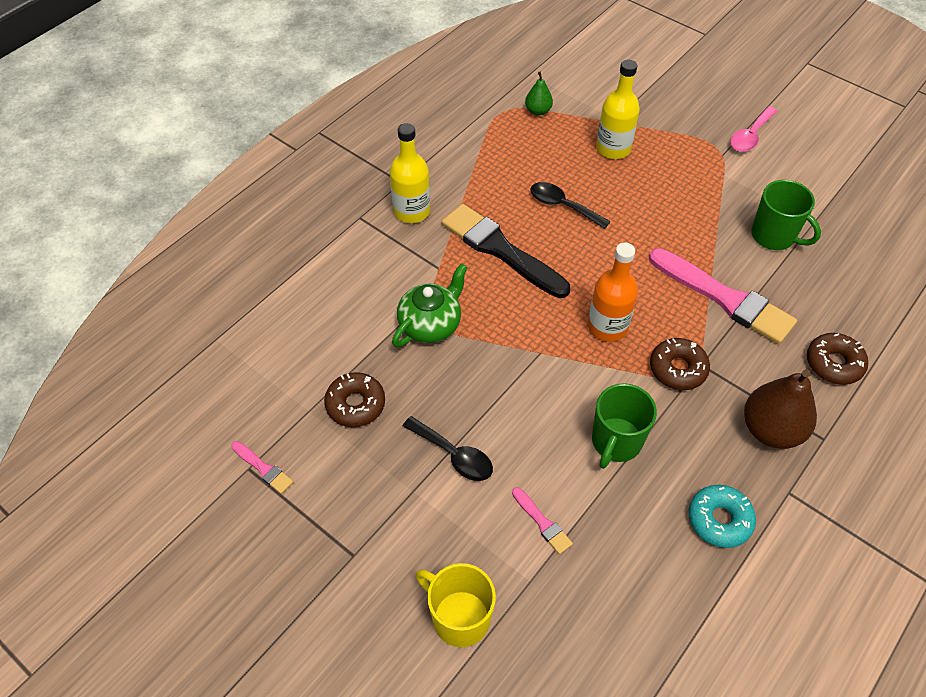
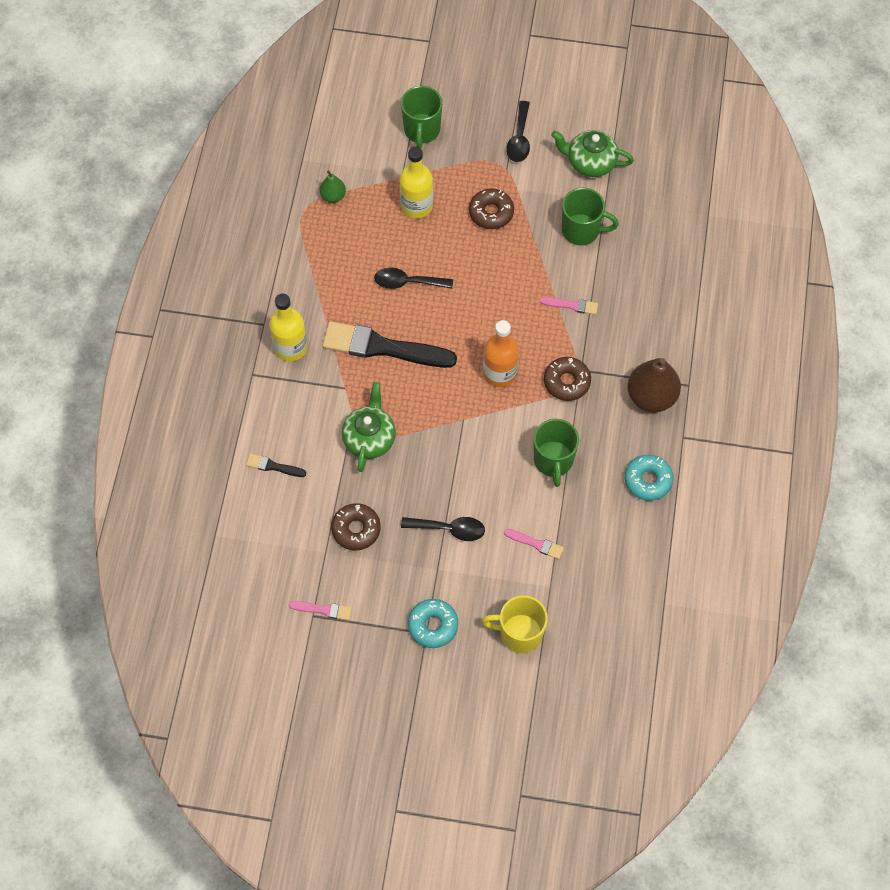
camera: 30 degrees left, 10 degrees up
pink brush [649,248,797,344] -> pink brush [540,297,598,315], size x0.44
pink spoon [730,106,778,152] -> black spoon [506,101,530,162]
brown donut [807,333,868,385] -> brown donut moved to [469,188,514,229]
none -> black brush [246,454,306,477]
none -> green mug [401,86,442,148]
none -> turquoise donut [408,599,458,648]
none -> green teapot [551,130,634,177]

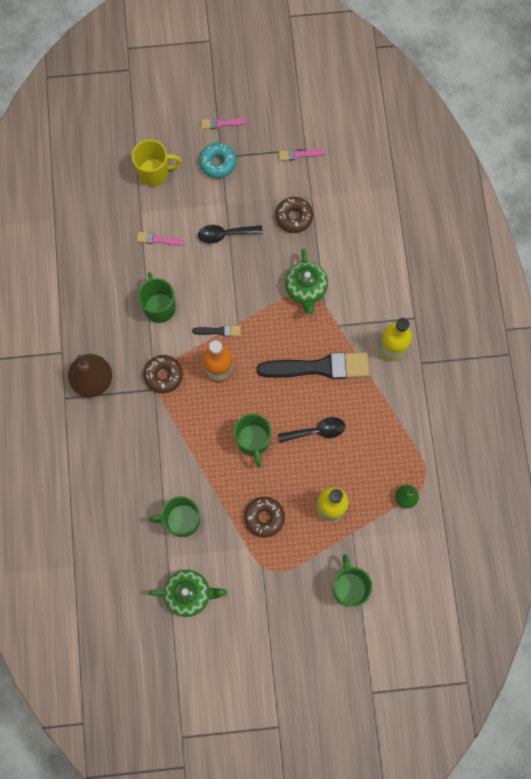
camera: 165 degrees right, 10 degrees up
black brush [246,454,306,477] -> black brush moved to [192,325,241,337]
black spoon [506,101,530,162] -> none
pink brush [540,297,598,315] -> pink brush moved to [201,118,247,129]
turquoise donut [625,455,673,501] -> none
none -> green mug [234,414,272,468]

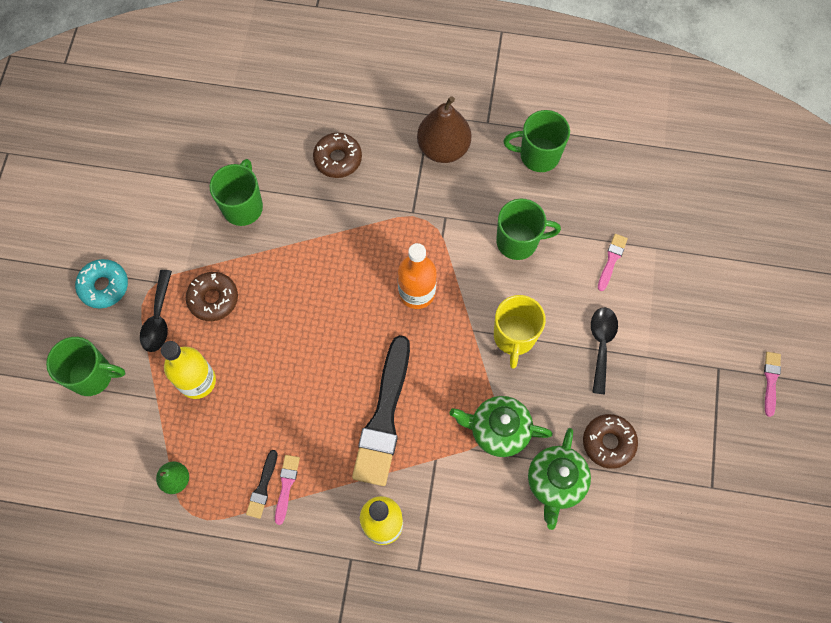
camera: 105 degrees right, 5 degrees down
yellow mug [132,140,182,186] -> yellow mug moved to [494,295,546,369]
brown donut [143,355,183,393] -> brown donut moved to [313,133,362,178]
green teapot [148,570,227,617] -> green teapot moved to [528,428,591,530]
black brush [192,325,241,337] -> black brush moved to [246,450,277,519]
turquoise donut [199,143,236,178] -> turquoise donut moved to [75,259,128,309]
green mug [234,414,272,468] -> green mug moved to [503,110,570,172]
pink brush [278,149,325,161] -> pink brush moved to [275,455,300,525]
black spoon [278,417,345,443] -> black spoon moved to [140,270,172,352]

